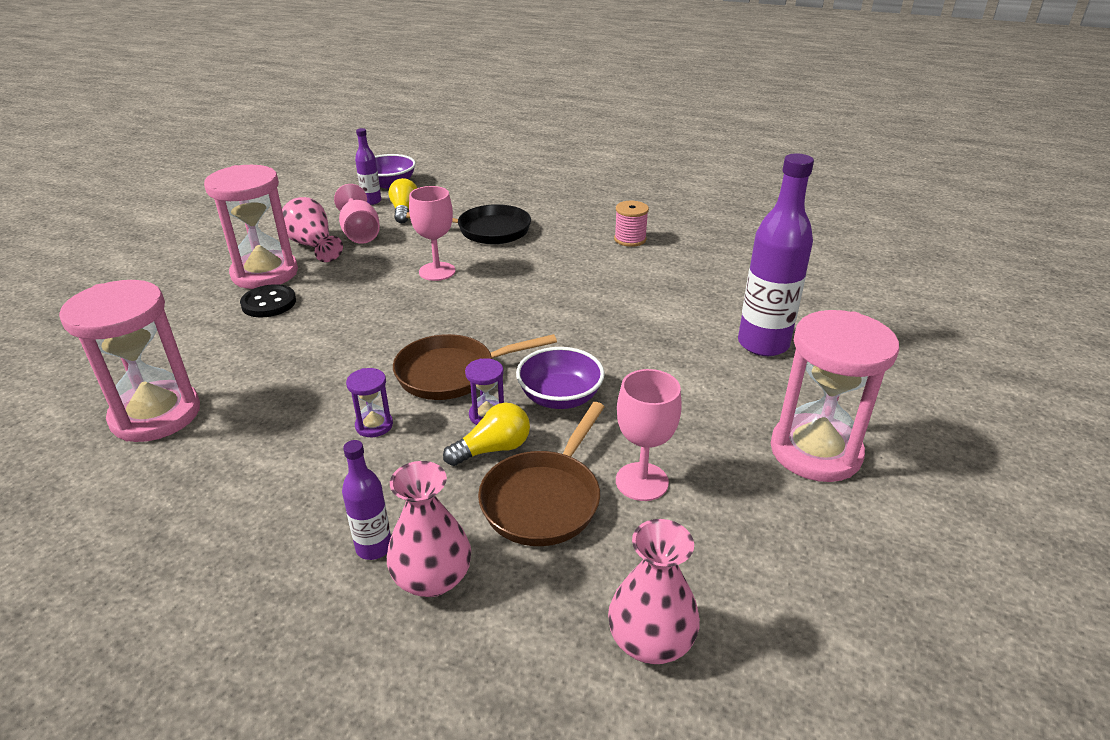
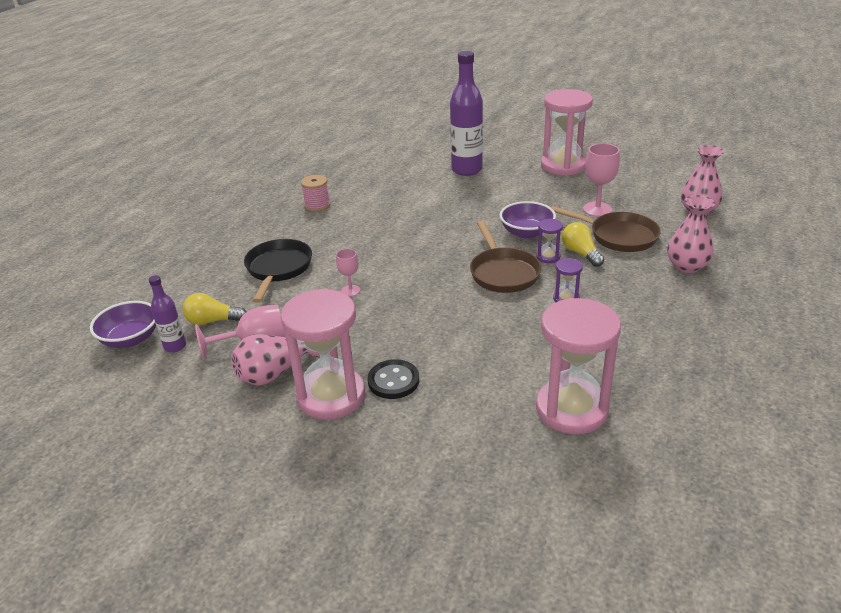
camera: 85 degrees left, 0 degrees up
purple bottle [342,440,391,560] -> none
pink goblet [409,186,456,281] -> pink goblet [336,249,360,296], size x0.59

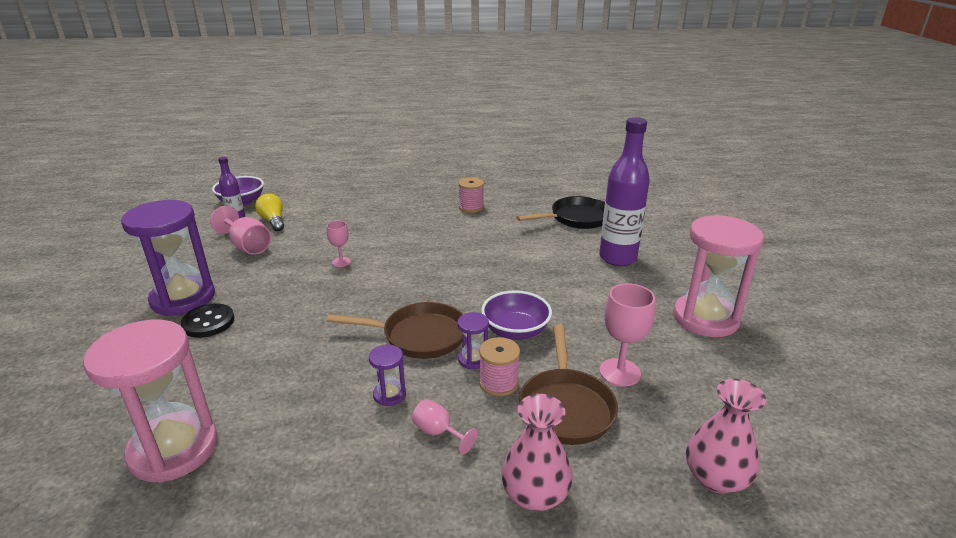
camera: 60 degrees right, 5 degrees down
pink vase [231,334,320,386] -> none
black pan [244,239,312,303] -> black pan moved to [517,196,605,229]
pink hourglass [281,288,365,420] -> purple hourglass [121,200,215,316]
brown pan [470,220,541,293] -> brown pan turned 135 degrees counterclockwise [326,302,463,359]
yellow light bulb [562,222,604,267] -> pink spool [479,337,520,396]
none -> pink goblet [412,399,478,455]

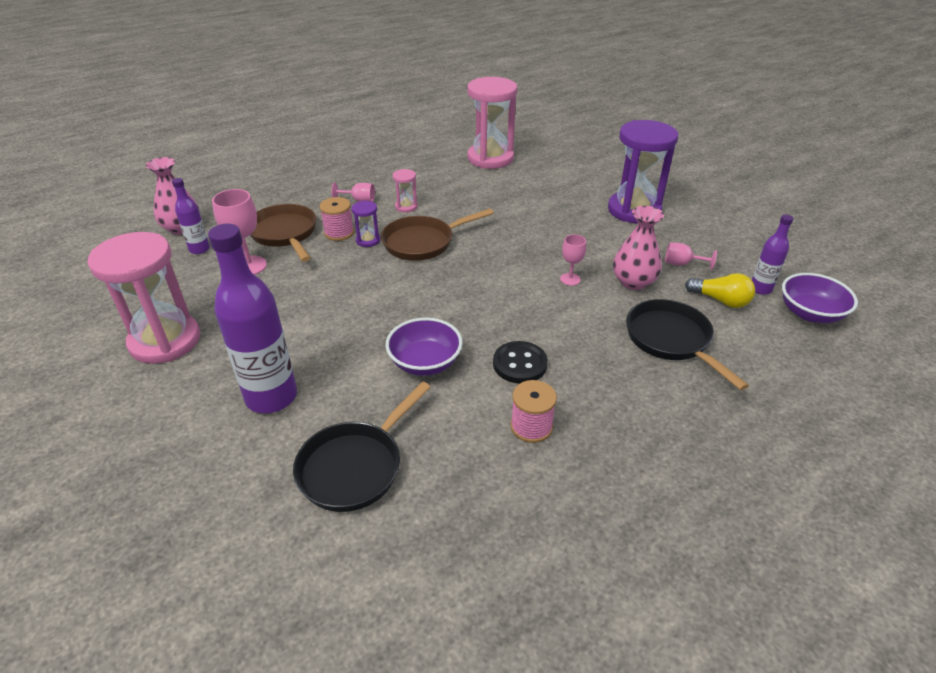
camera: 150 degrees right, 10 degrees up
black button [181,304,235,338] -> black button moved to [493,341,548,383]
pink goblet [210,206,271,255] -> pink goblet [665,242,717,270], size x0.59
purple hourglass [369,344,406,406] -> pink hourglass [392,169,418,213]
purple bowl [481,290,552,340] -> purple bowl moved to [385,318,463,376]
pink vase [501,394,573,511] -> pink vase moved to [613,206,664,290]
none -> purple bottle [172,178,210,254]
none -> black pan [626,299,749,390]

